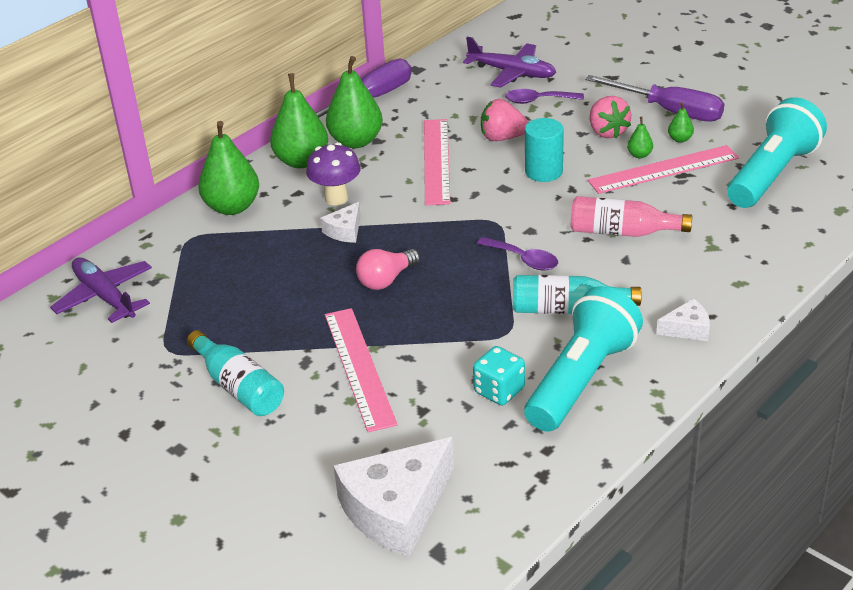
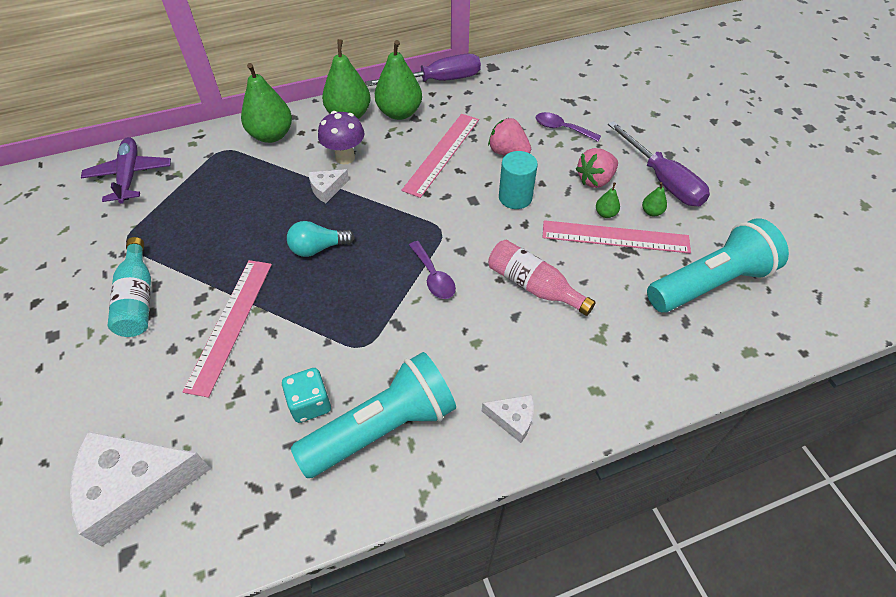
camera: 25 degrees right, 15 degrees up
pink light bulb [356,249,420,290] -> turquoise light bulb [287,221,355,257]
purple plane [463,37,556,88] -> none
turquoise bottle [513,275,642,314] -> none
pink strawberry [590,96,631,138] -> pink strawberry turned 45 degrees clockwise [576,148,618,188]

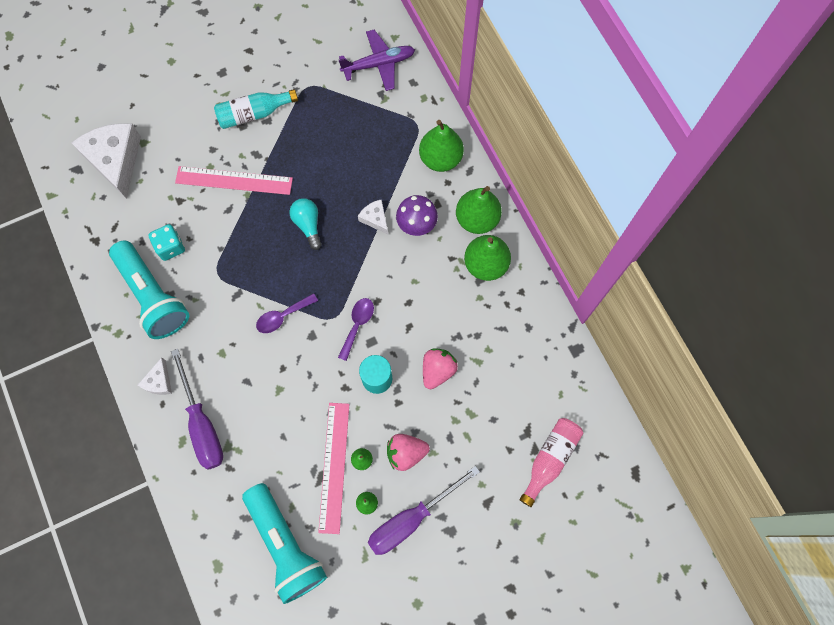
camera: 85 degrees right, 20 degrees up
purple screwdriver [365,54,481,86] -> purple screwdriver moved to [171,349,223,470]
pink ruler [401,114,479,198] -> none
pink bottle [488,240,596,316] -> pink bottle moved to [520,418,583,507]
purple spoon [536,112,601,142] -> purple spoon moved to [338,298,374,361]
pink strawberry [576,148,618,188] -> pink strawberry turned 60 degrees counterclockwise [387,434,430,471]

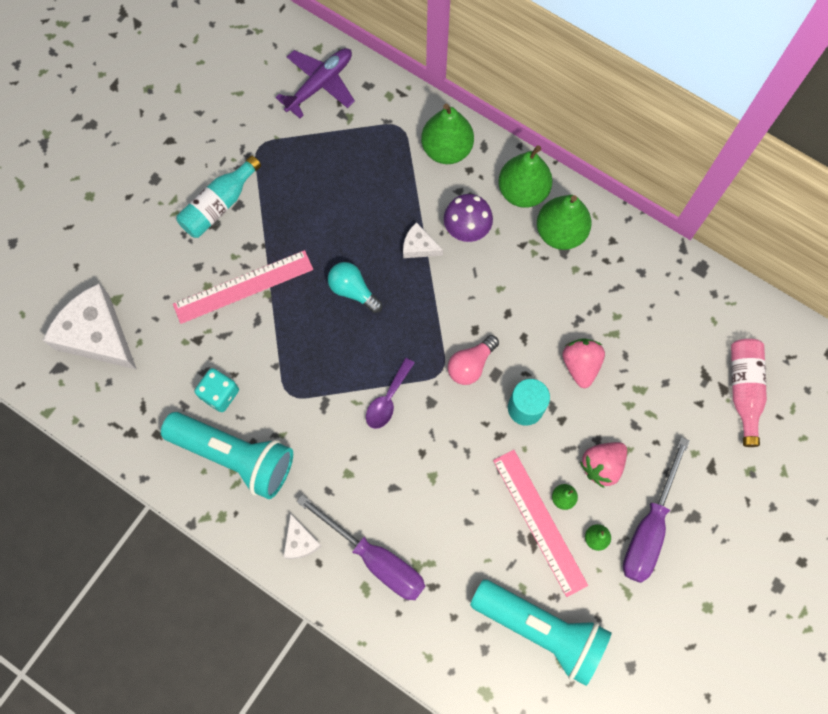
camera: 30 degrees left, 0 degrees up
purple spoon [338,298,374,361] -> pink light bulb [448,335,499,385]

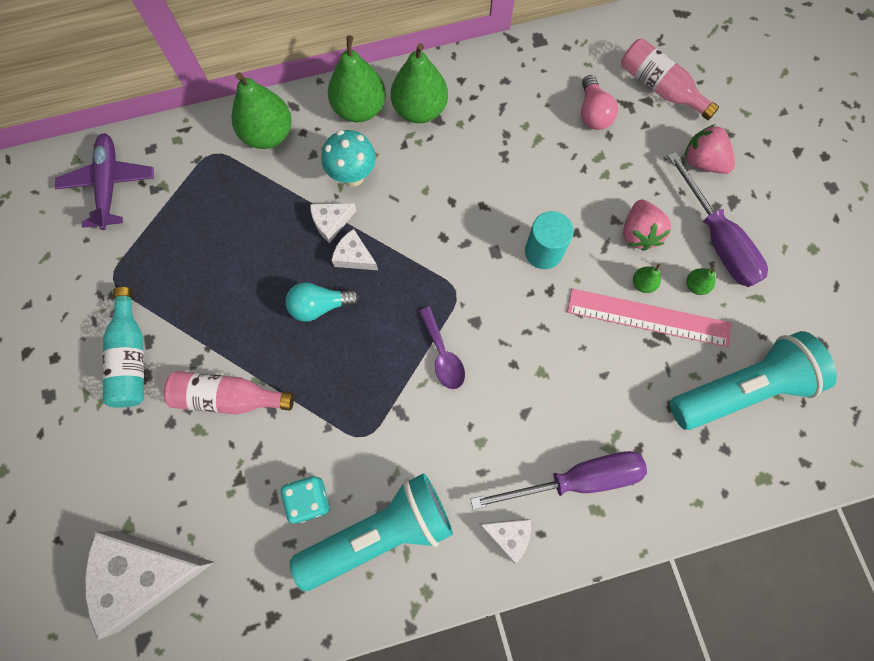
camera: 50 degrees left, 0 degrees up
pink ruler [173,250,313,324] -> pink bottle [163,371,294,414]
purple mushroom [444,194,493,242] -> turquoise mushroom [321,130,376,187]
pink light bulb [448,335,499,385] -> pink light bulb moved to [581,75,618,130]
pink strawberry [563,338,605,388] -> pink strawberry moved to [684,124,735,174]
none -> white cheese [331,229,378,270]

